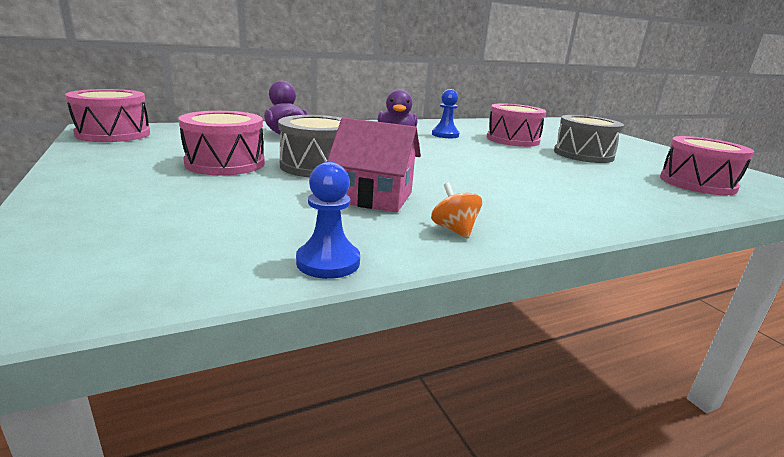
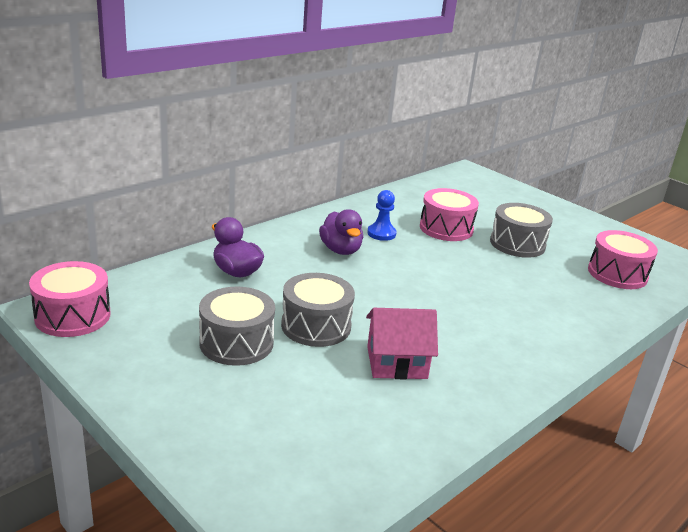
camera: 20 degrees left, 5 degrees up
pink drum [179,111,265,175] -> grey drum [199,287,275,366]
blue pawn [296,162,360,279] -> none
orange spinning top [431,183,482,239] -> none

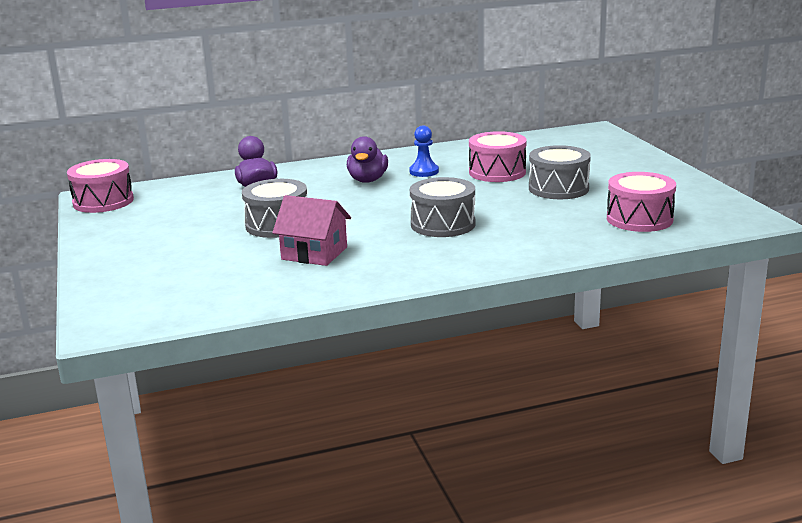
camera: 30 degrees right, 5 degrees down
grey drum [199,287,275,366] -> grey drum moved to [410,177,475,237]

